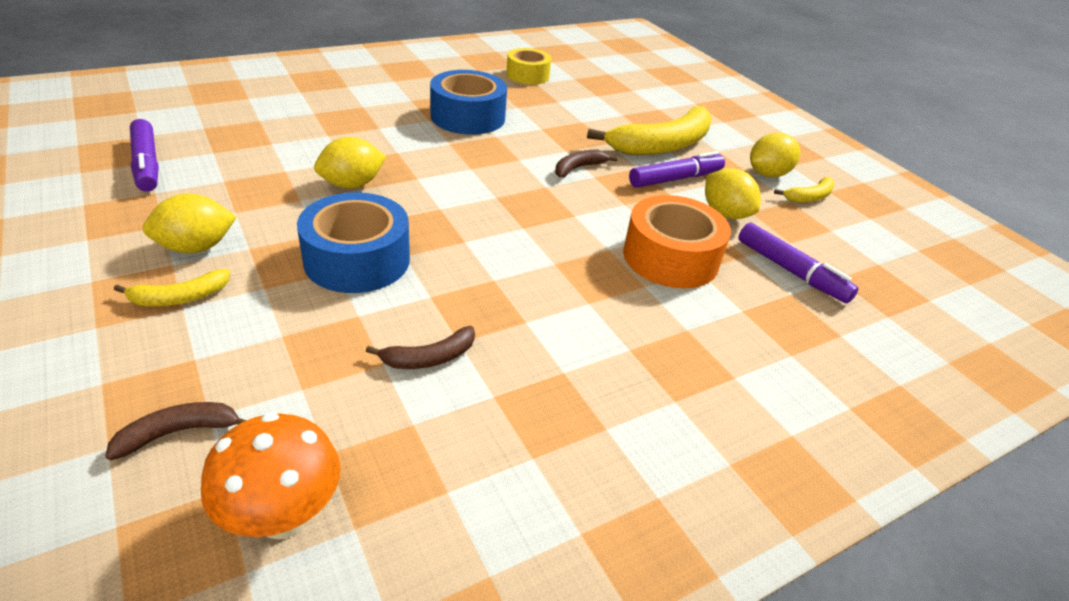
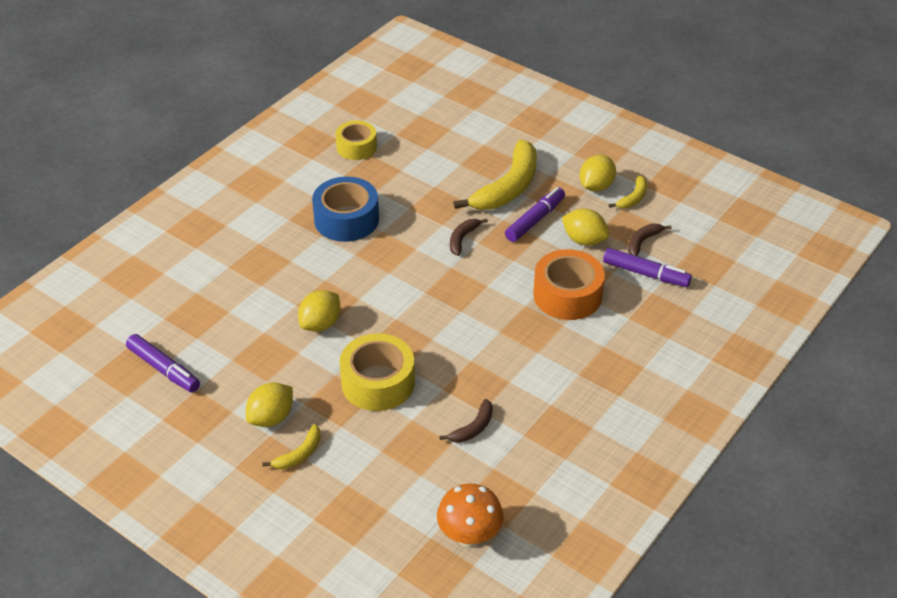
camera: 20 degrees left, 5 degrees up
brown banana [105,402,246,460] -> brown banana moved to [628,223,672,256]
blue tape [297,192,410,293] -> yellow tape [339,333,415,411]

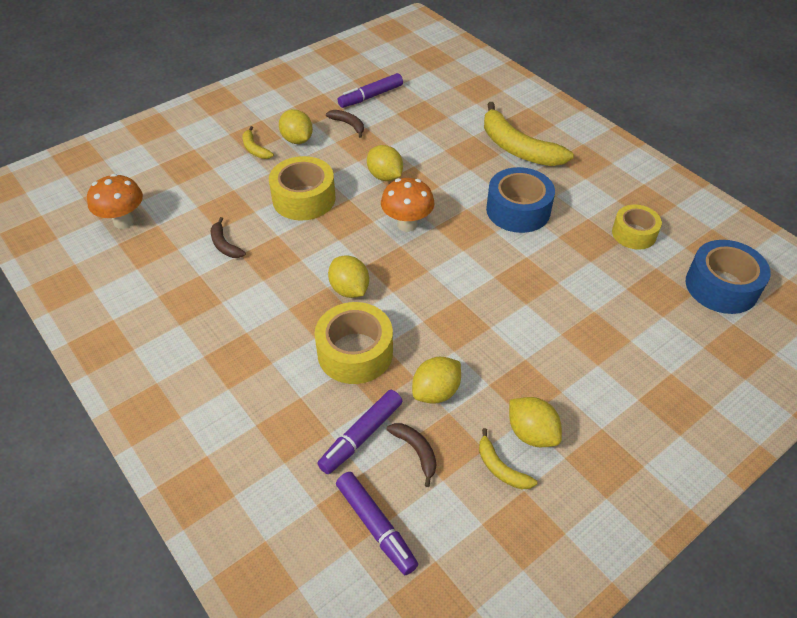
camera: 105 degrees right, 5 degrees up
brown banana [450,219,488,256] -> brown banana moved to [326,110,364,138]
yellow banana [453,139,537,210] -> yellow banana moved to [484,102,574,166]
purple marker [505,187,565,242] -> purple marker moved to [336,472,418,575]
orange tape [533,249,605,320] -> yellow tape [315,302,393,384]
none -> yellow lemon [328,255,369,298]
none -> orange mushroom [381,178,434,232]
none -> blue tape [686,240,771,314]

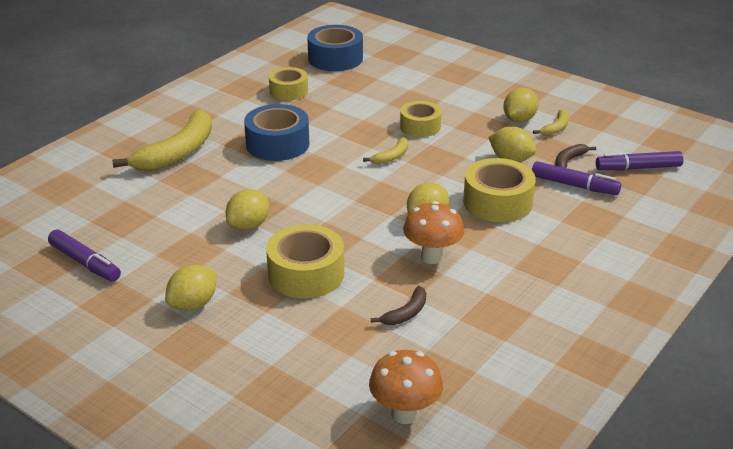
camera: 105 degrees left, 15 degrees down
yellow banana [242,126,274,159] -> yellow banana moved to [363,137,408,164]
brown banana [326,110,364,138] -> none
purple marker [336,472,418,575] -> purple marker turned 135 degrees counterclockwise [596,151,683,171]
orange mushroom [381,178,434,232] -> orange mushroom moved to [403,201,464,264]
none -> yellow tape [400,101,442,137]

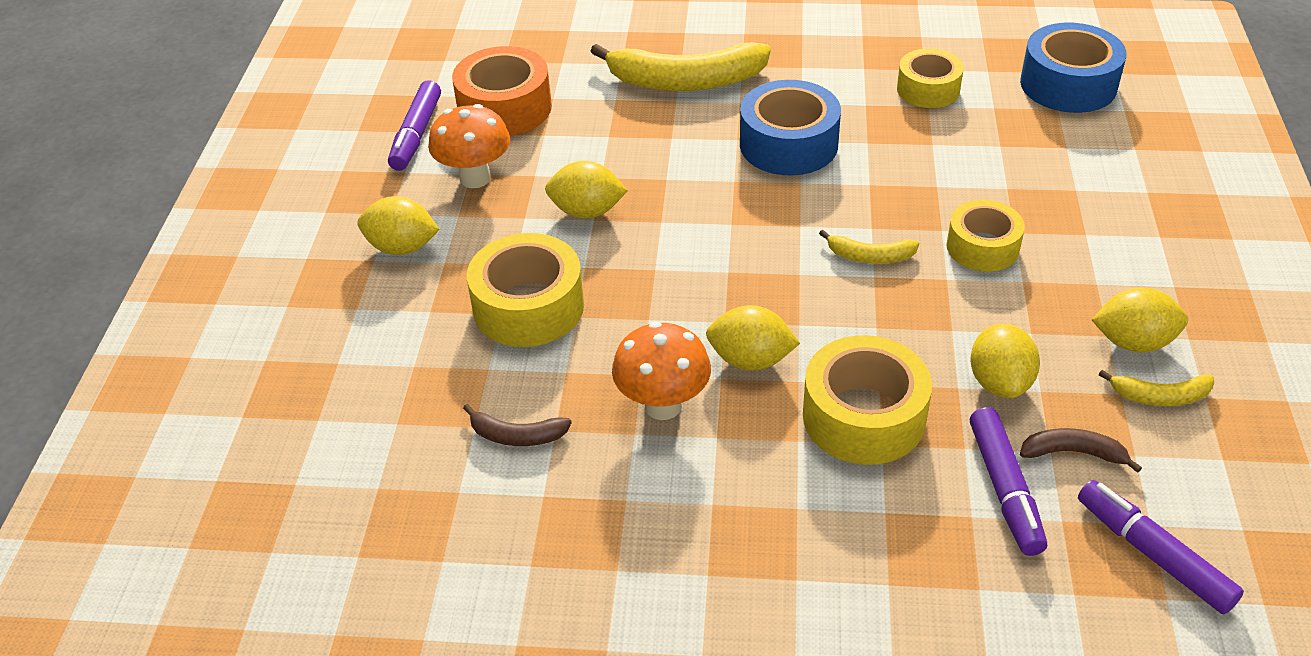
camera: 60 degrees right, 10 degrees up
orange mushroom [369,350,443,424] -> orange mushroom moved to [428,104,510,188]
none -> orange tape [452,46,552,136]

